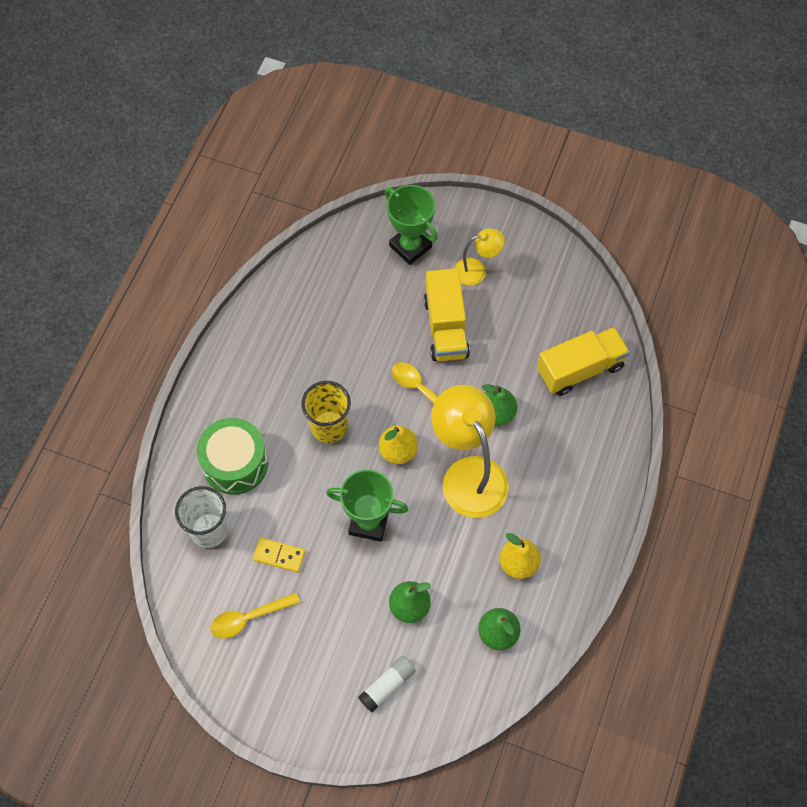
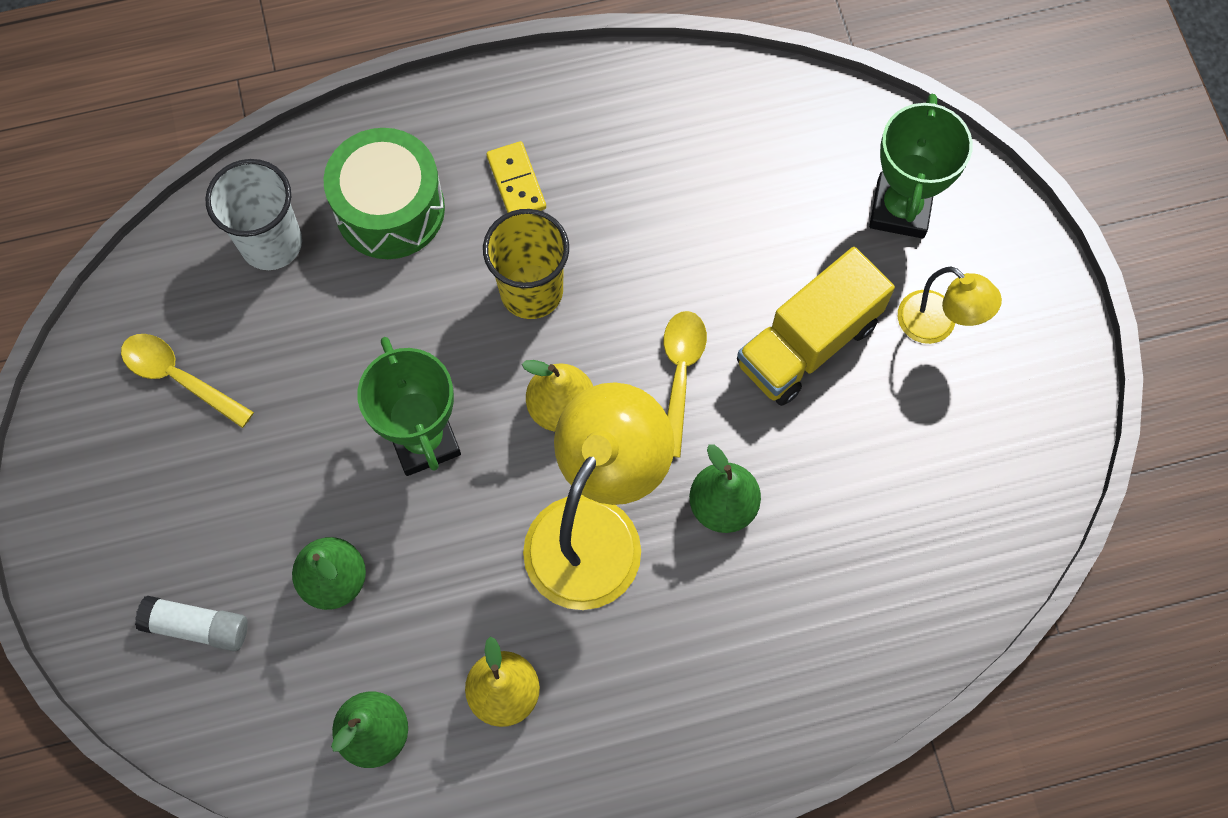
camera: 55 degrees right, 5 degrees up
yellow domino [253,538,305,572] -> yellow domino moved to [486,141,546,213]
yellow truck [537,327,630,396] -> none

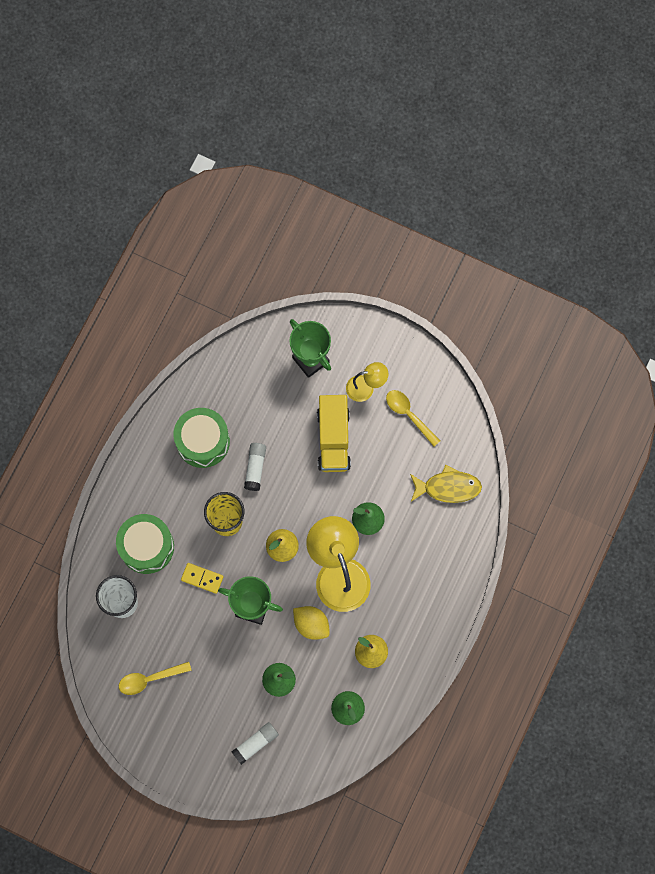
camera: 50 degrees left, 5 degrees up
yellow domino [486,141,546,213] -> yellow domino moved to [181,563,224,594]
yellow spoon [664,311,707,458] -> yellow spoon moved to [386,390,440,447]
none -> green drum [173,408,230,468]
none -> white glue stick [244,443,266,491]
none -> yellow lemon [293,606,330,640]
none -> yellow fish [410,465,482,503]

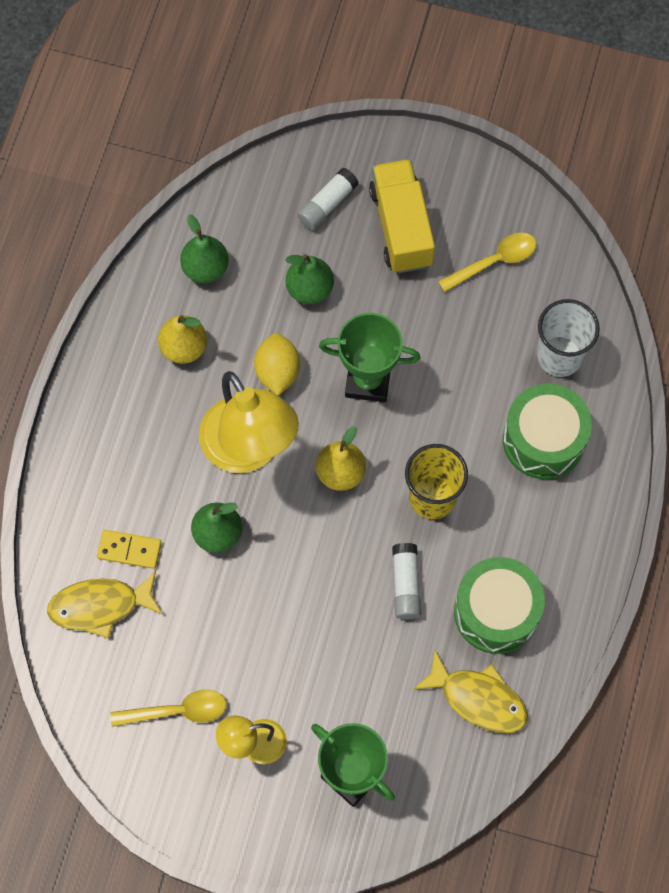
camera: 170 degrees right, 5 degrees down
yellow domino [181,563,224,594] -> yellow domino moved to [97,530,162,569]
yellow lemon [293,606,330,640] -> yellow lemon turned 60 degrees clockwise [254,333,300,396]
yellow truck [317,395,351,472] -> yellow truck moved to [369,159,435,273]
yellow spoon [386,390,440,447] -> yellow spoon turned 45 degrees counterclockwise [110,690,226,727]
none -> yellow fish [414,651,528,733]

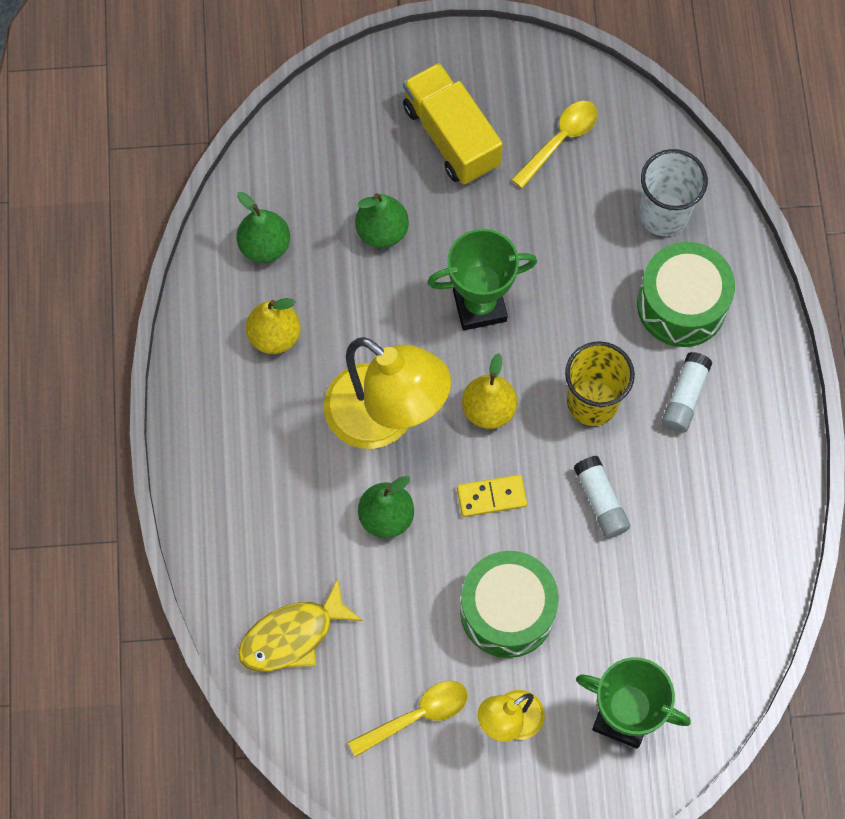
camera: 20 degrees left, 0 degrees up
yellow domino [97,530,162,569] -> yellow domino moved to [457,475,527,517]
yellow lemon [254,333,300,396] -> none
white glue stick [297,168,359,230] -> white glue stick moved to [662,352,713,433]
yellow fish [414,651,528,733] -> none
green drum [454,557,545,654] -> green drum moved to [460,551,559,658]

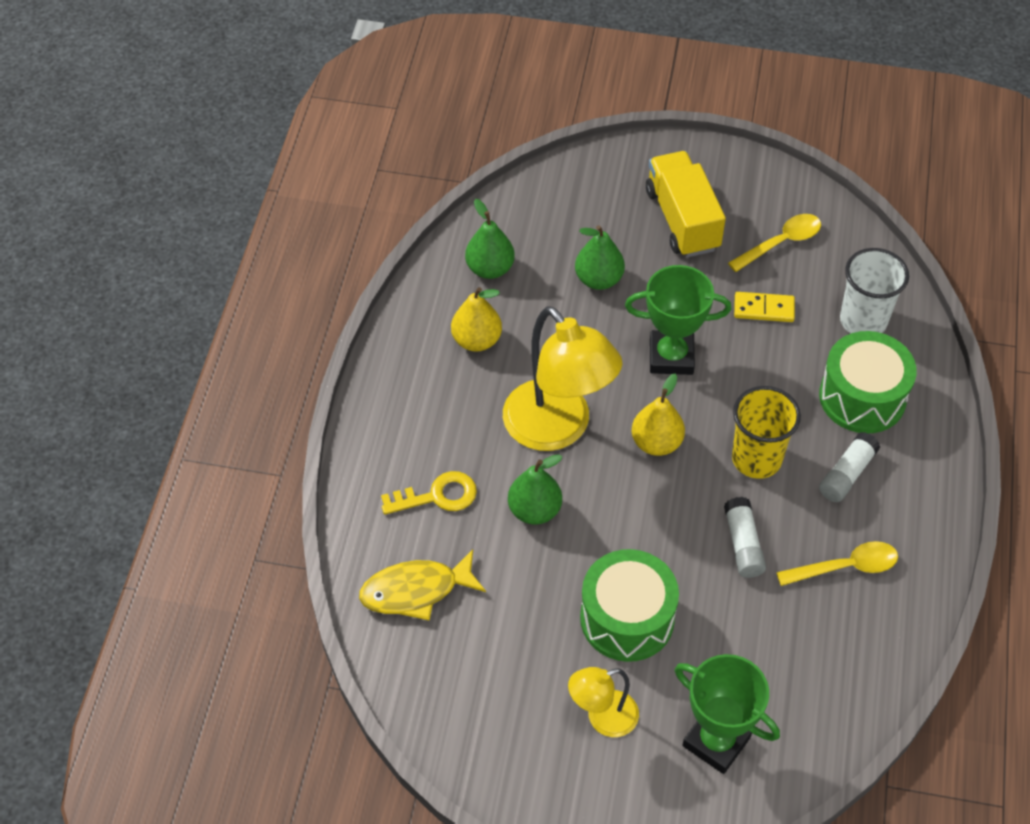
camera: 15 degrees right, 15 degrees down
yellow spoon [348,681,468,757] -> yellow spoon moved to [776,541,898,586]
yellow domino [457,475,527,517] -> yellow domino moved to [734,292,795,322]
none -> yellow key [381,471,477,515]

